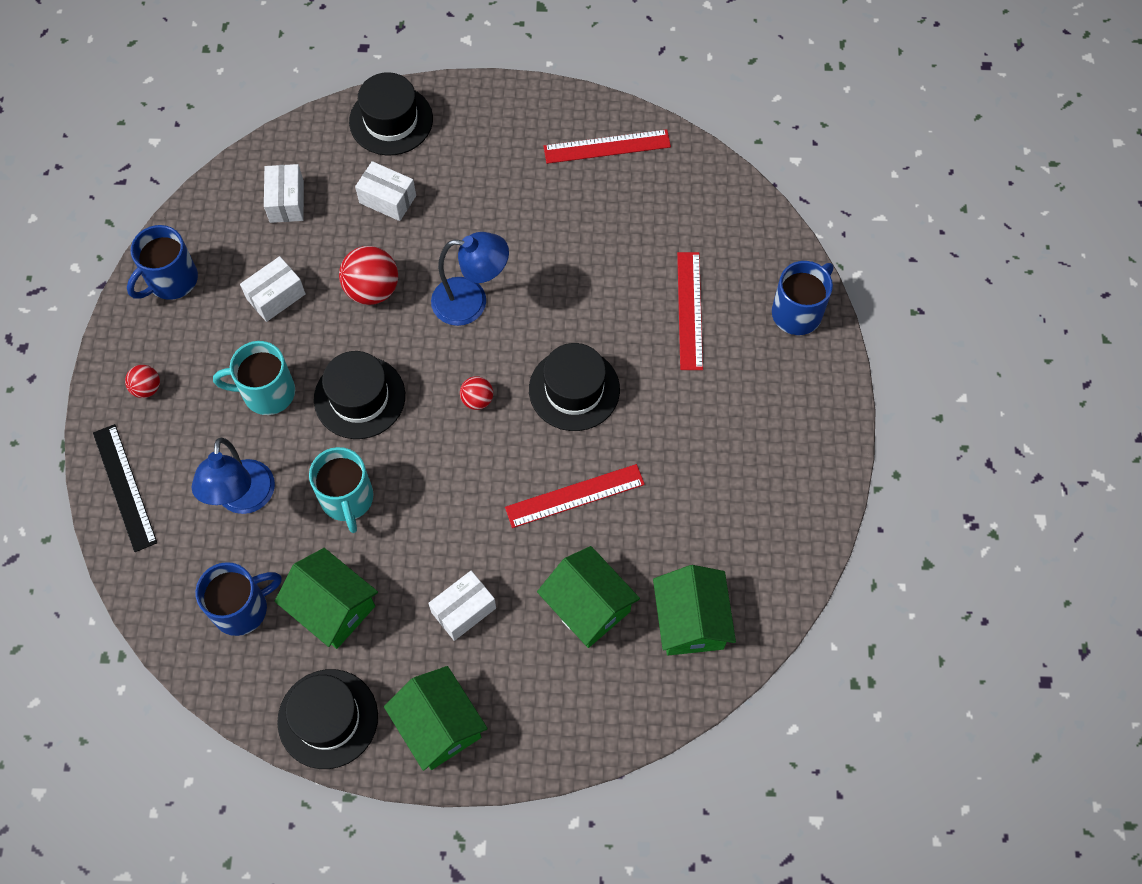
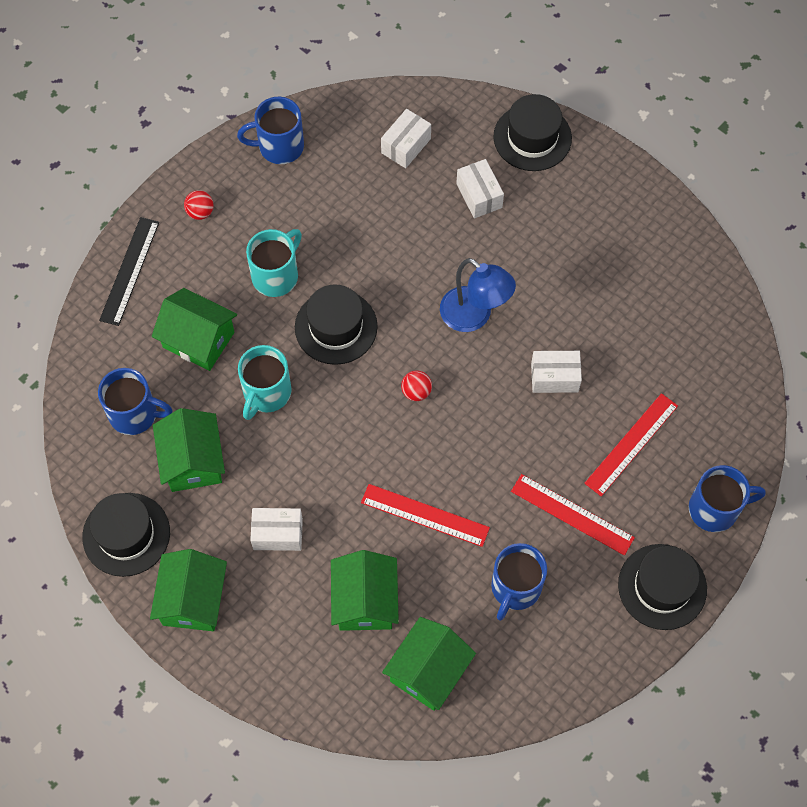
camera: 40 degrees right, 0 degrees up
blue lamp [192,438,275,514] -> green house [152,288,237,371]
turquoise mug [213,341,295,415] -> turquoise mug turned 90 degrees clockwise [246,229,302,297]
white box [240,256,306,322] -> white box moved to [531,351,582,393]
red ball [339,246,398,305] -> none
black hat [529,343,620,431] -> black hat moved to [618,544,707,630]
red ruler [543,129,671,164] -> red ruler moved to [511,474,635,556]
none -> blue mug [491,543,547,621]

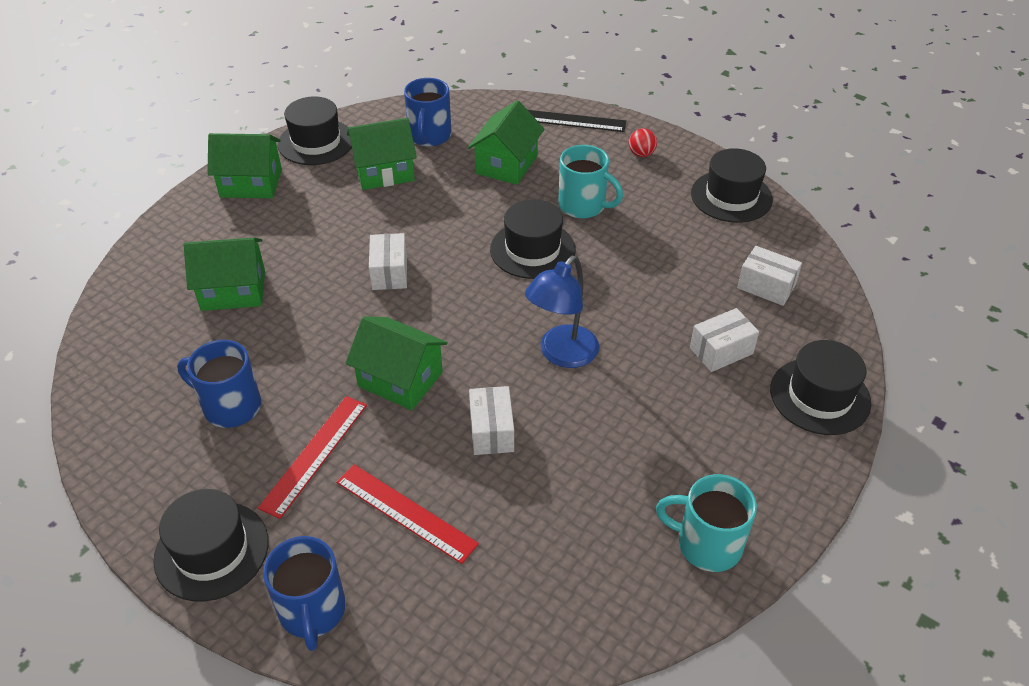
camera: 85 degrees right, 20 degrees down
blue mug [237,97,304,164] -> black hat [691,148,773,223]
turquoise mug [238,345,292,420] -> turquoise mug moved to [656,474,757,572]
white box [250,508,303,551] -> white box moved to [369,233,407,290]
red ruler [361,484,490,547] -> none
green house [382,617,476,711] -> green house moved to [345,317,448,410]
red ball [401,370,432,401] -> none

